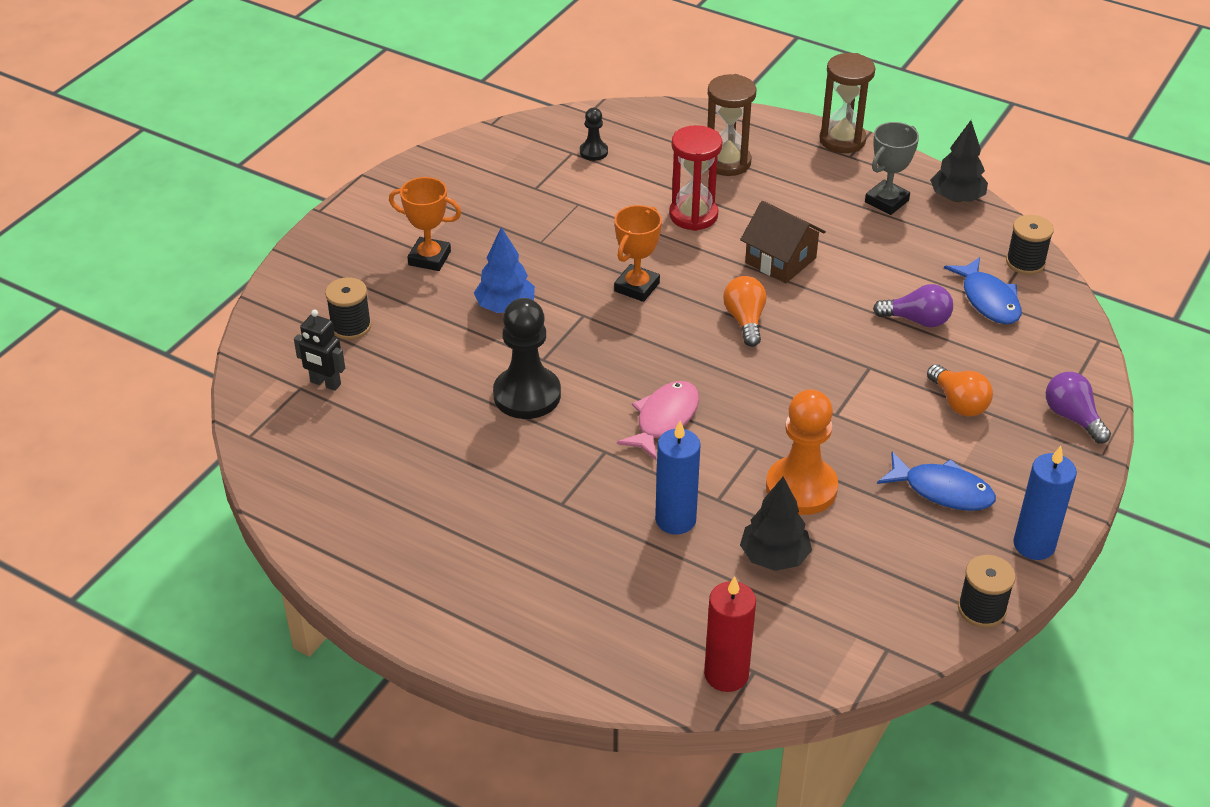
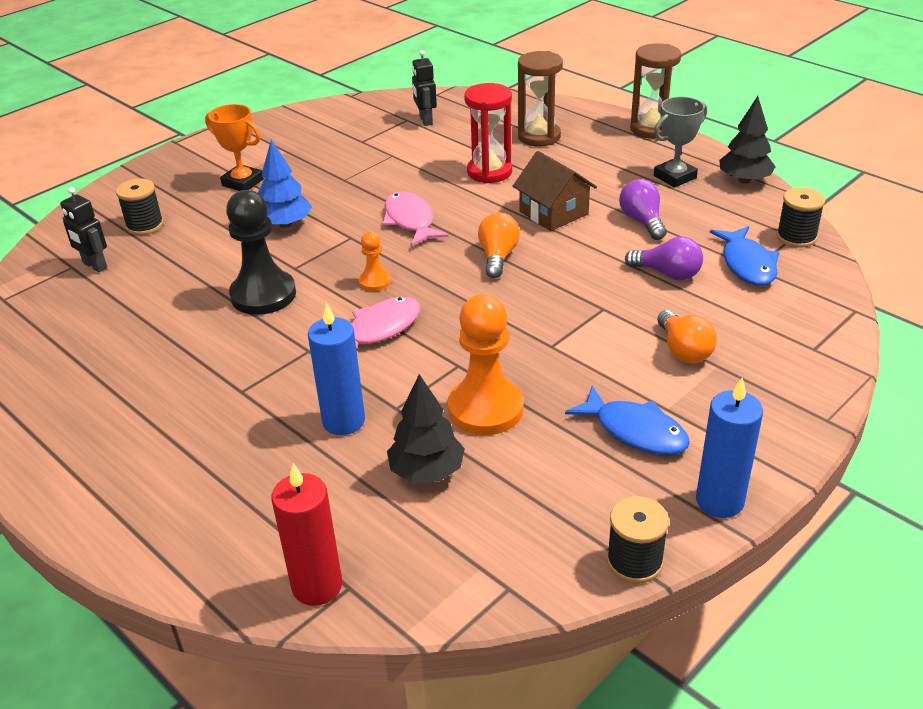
camera: 15 degrees right, 5 degrees down
black pawn [580,108,608,161] -> black robot [412,50,437,126]
orange trophy [614,205,662,302] -> pink fish [382,191,448,246]
purple light bulb [1046,372,1111,443] -> purple light bulb moved to [619,179,667,240]
none -> orange pawn [359,232,391,291]

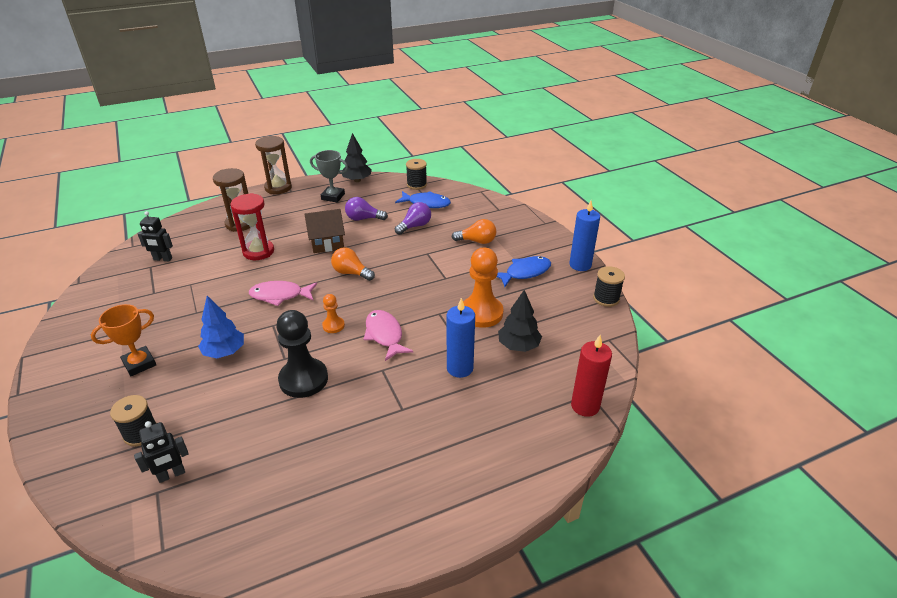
camera: 70 degrees left, 0 degrees up
grey trophy [654,96,707,187] -> grey trophy turned 60 degrees counterclockwise [310,150,348,202]

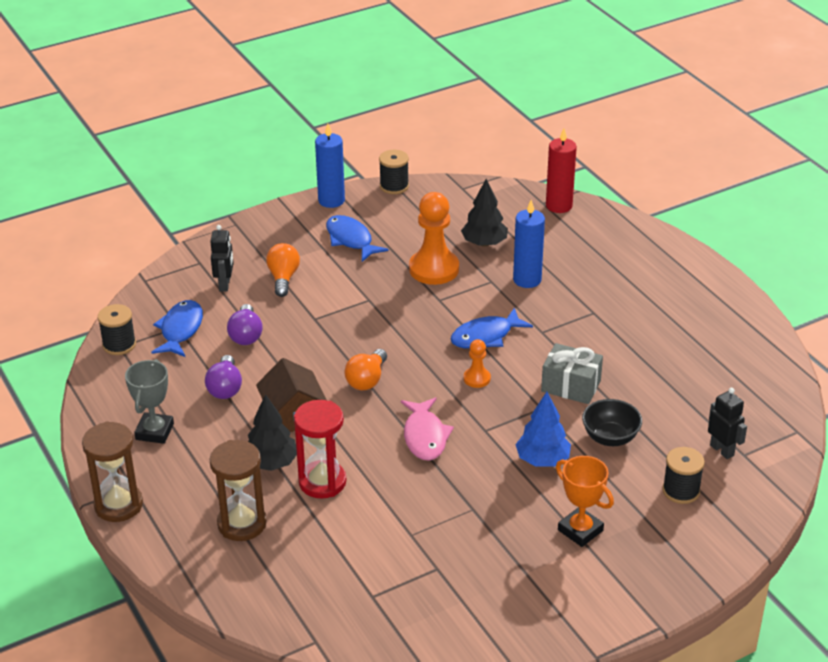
camera: 95 degrees left, 0 degrees up
black robot [138,211,173,261] -> black robot moved to [210,225,234,291]
black pawn [276,310,328,398] -> grey gift [541,343,603,404]
black tree [342,133,372,182] -> black tree moved to [248,394,297,471]
pink fish [364,310,413,361] -> blue fish [451,307,533,348]
purple light bulb [395,202,431,235] -> purple light bulb turned 135 degrees counterclockwise [227,304,263,345]
none -> black bowl [582,399,642,446]

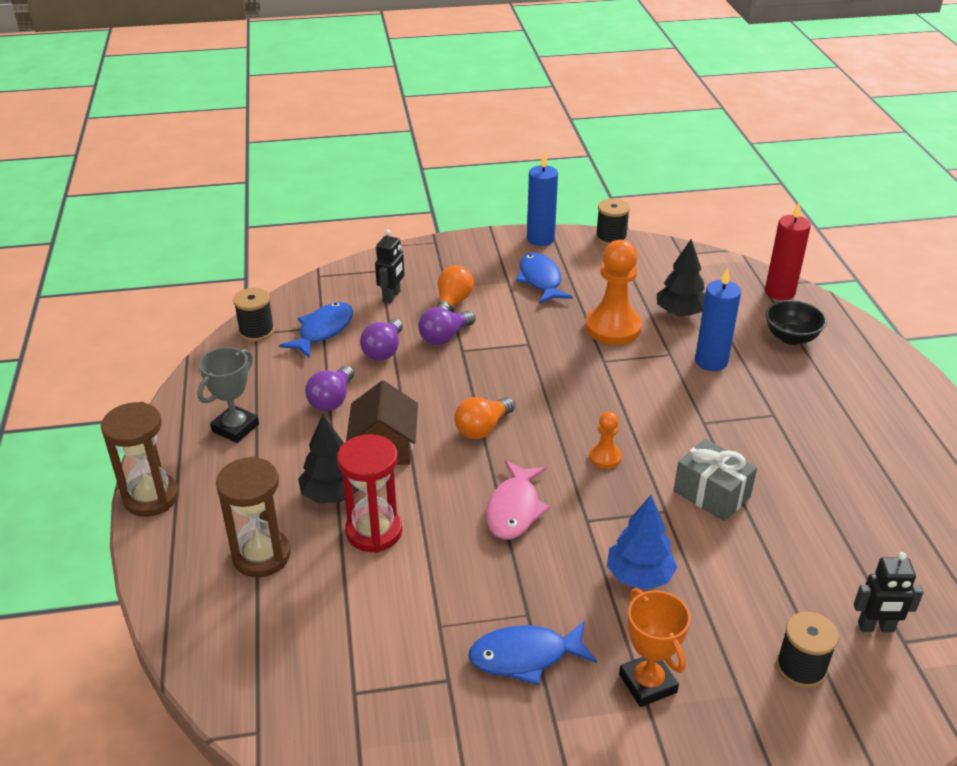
camera: 20 degrees right, 0 degrees up
blue fish [451,307,533,348] -> blue fish moved to [468,620,597,685]
black bowl [582,399,642,446] -> black bowl moved to [766,300,826,345]
black robot [708,388,747,459] -> black robot turned 105 degrees clockwise [854,552,923,632]
none -> purple light bulb [418,307,476,345]

